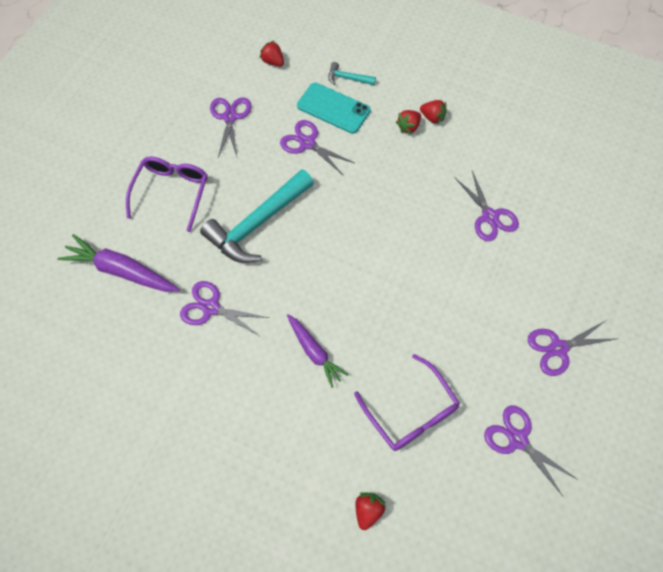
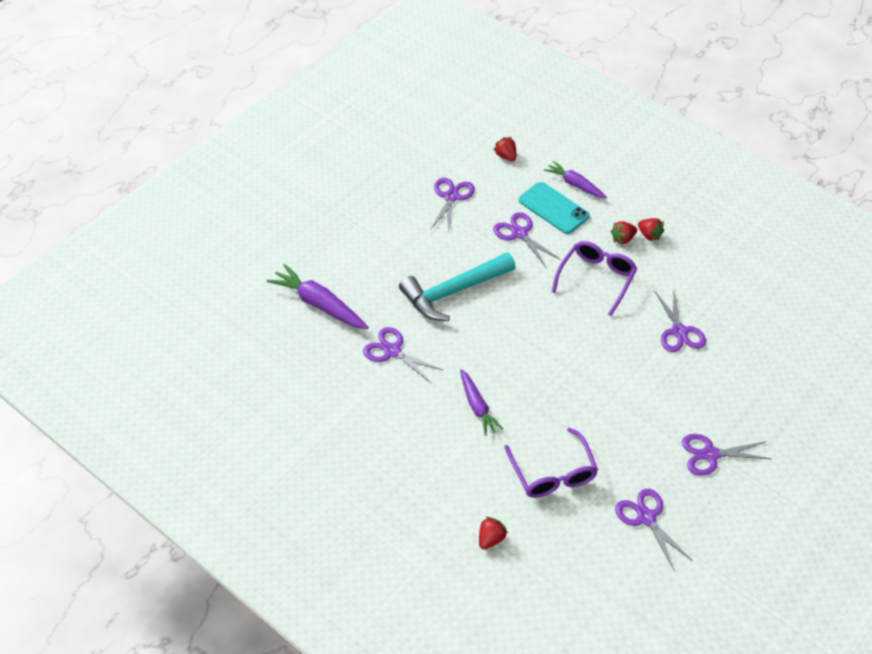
camera: 15 degrees right, 15 degrees down
purple glasses [126,157,208,232] -> purple glasses moved to [552,241,637,316]
turquoise hammer [328,62,376,85] -> purple carrot [544,161,608,199]

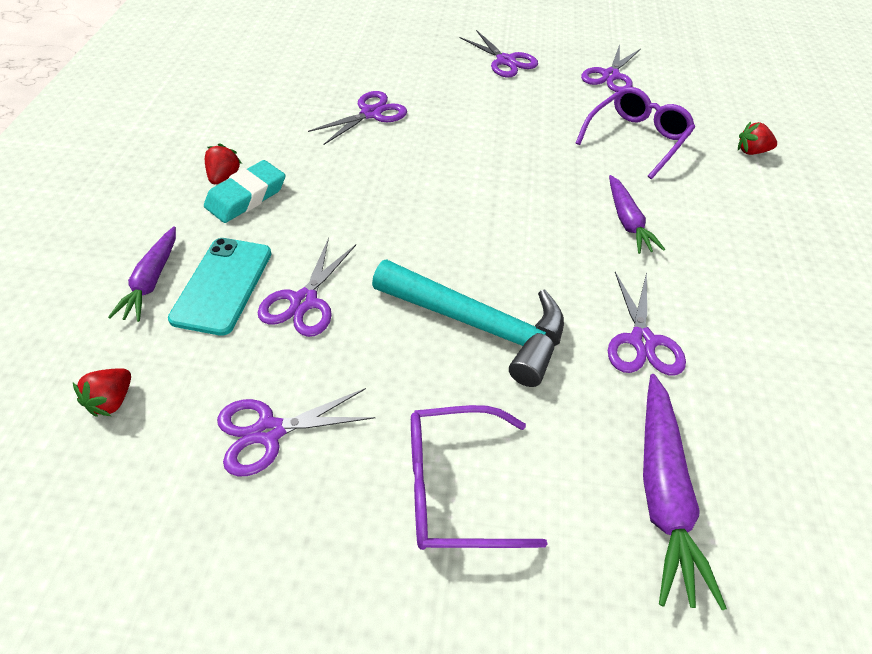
camera: 125 degrees left, 0 degrees up
purple carrot [460,369,503,436] -> purple carrot turned 135 degrees clockwise [609,175,665,254]
purple glasses [552,241,637,316] -> purple glasses moved to [411,405,547,550]
red strawberry [610,221,637,244] -> turquoise eraser [204,160,286,223]

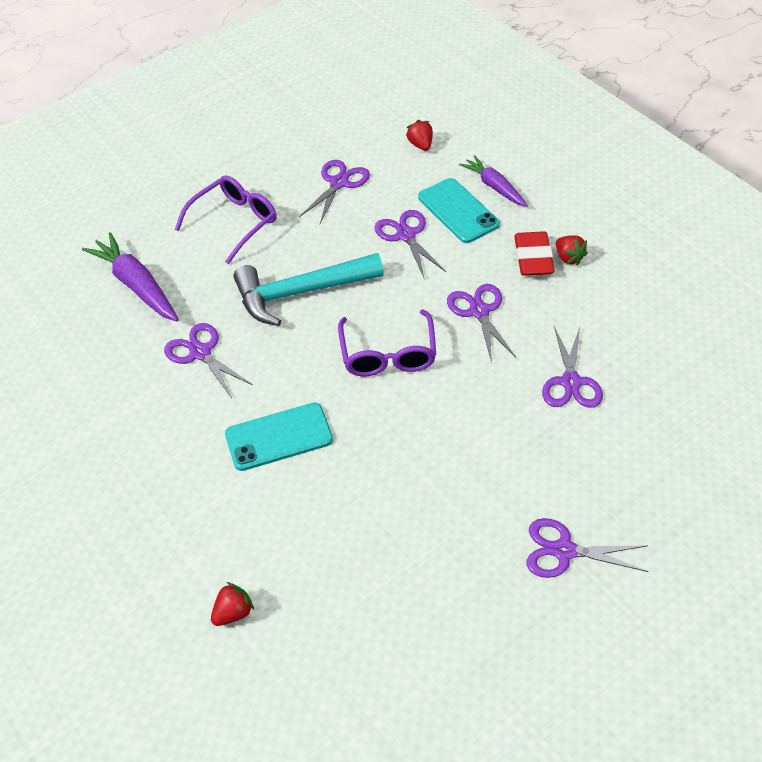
camera: 140 degrees right, 0 degrees up
turquoise eraser [204,160,286,223] -> red eraser [514,231,555,276]
purple glasses [576,87,695,179] -> purple glasses moved to [338,310,436,376]
purple scissors [581,44,640,92] -> purple scissors moved to [447,284,516,363]
purple carrot [609,175,665,254] -> turquoise phone [225,403,333,471]

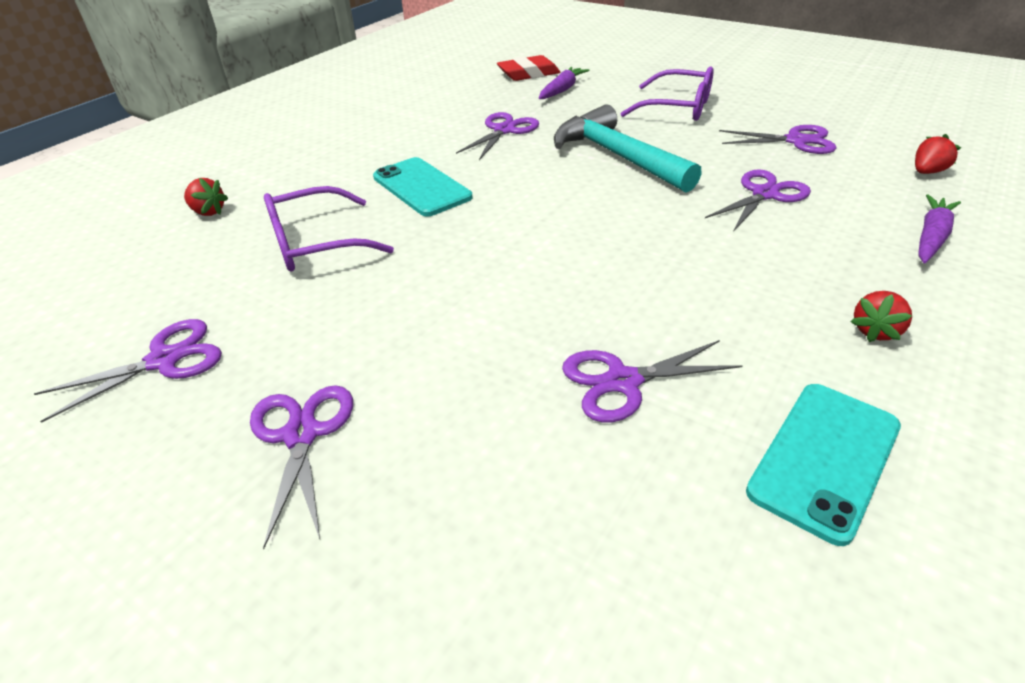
camera: 70 degrees right, 10 degrees down
purple carrot [82,232,179,322] -> purple carrot [539,67,589,99], size x0.65
purple glasses [338,310,436,376] -> purple glasses moved to [264,186,394,271]
turquoise phone [418,178,500,243] -> turquoise phone moved to [746,384,901,546]
purple scissors [447,284,516,363] -> purple scissors moved to [34,319,222,423]
red eraser [514,231,555,276] -> red eraser moved to [497,55,560,81]

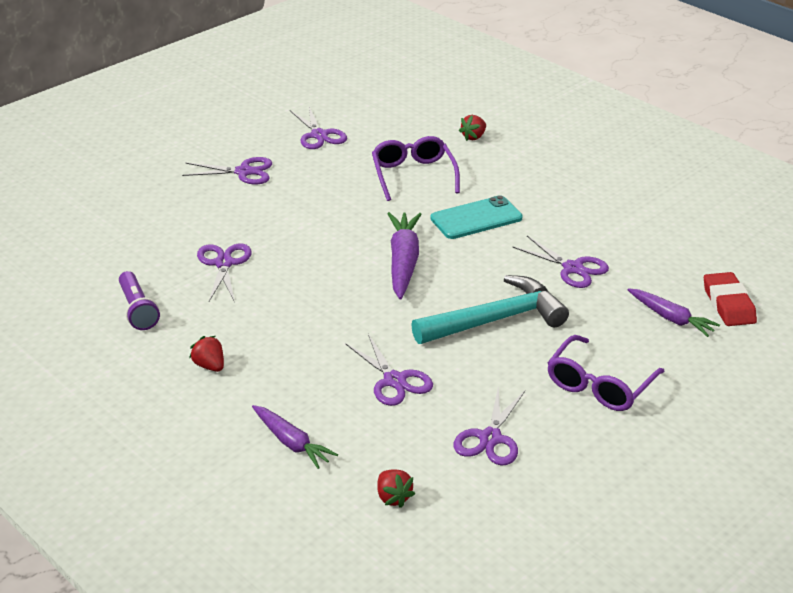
camera: 100 degrees right, 5 degrees down
turquoise phone [746,384,901,546] -> purple flashlight [119,271,160,330]
none -> purple carrot [387,212,422,300]

